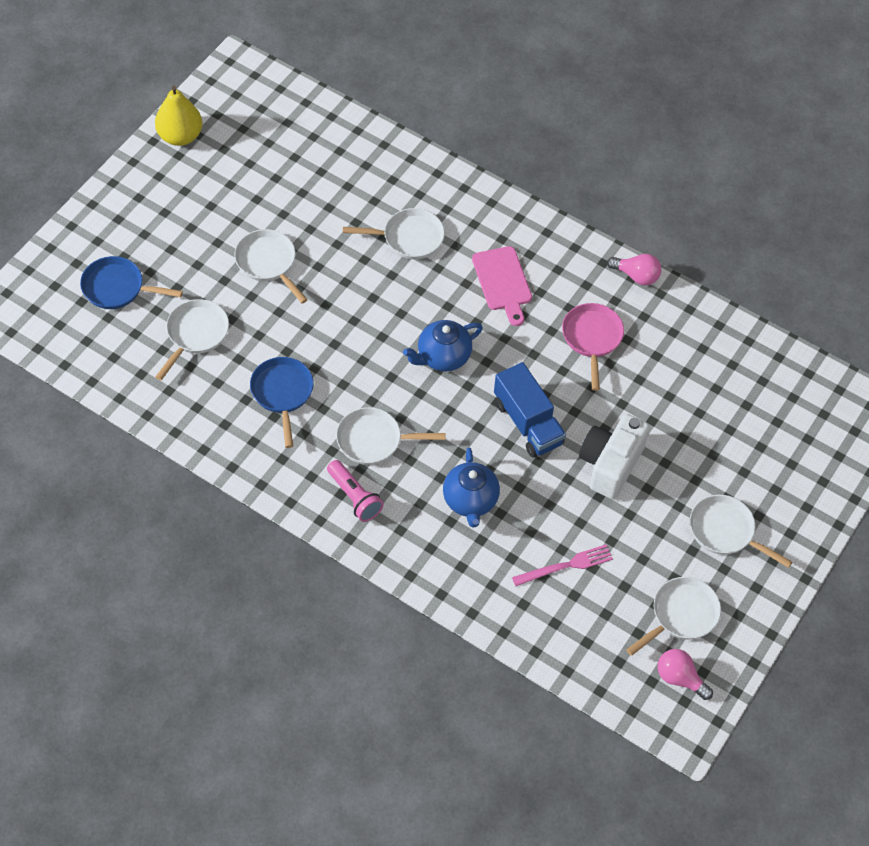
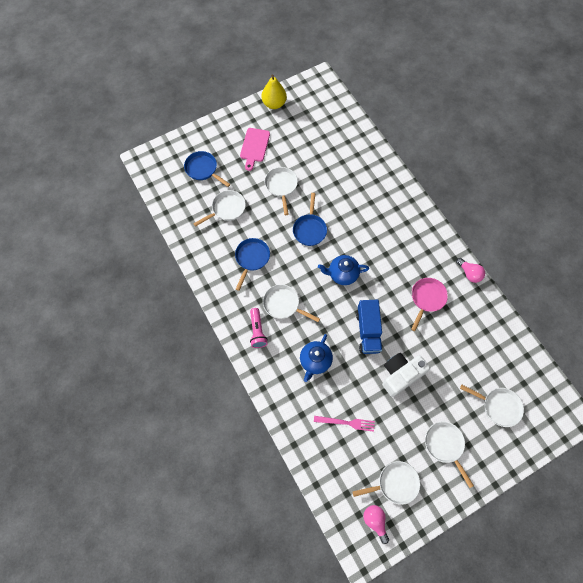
camera: 30 degrees right, 10 degrees up
white pan [343,208,445,259] -> white pan moved to [460,385,524,427]
pink cutting board [472,246,532,326] -> pink cutting board moved to [240,128,270,171]
none -> blue pan [293,193,327,246]

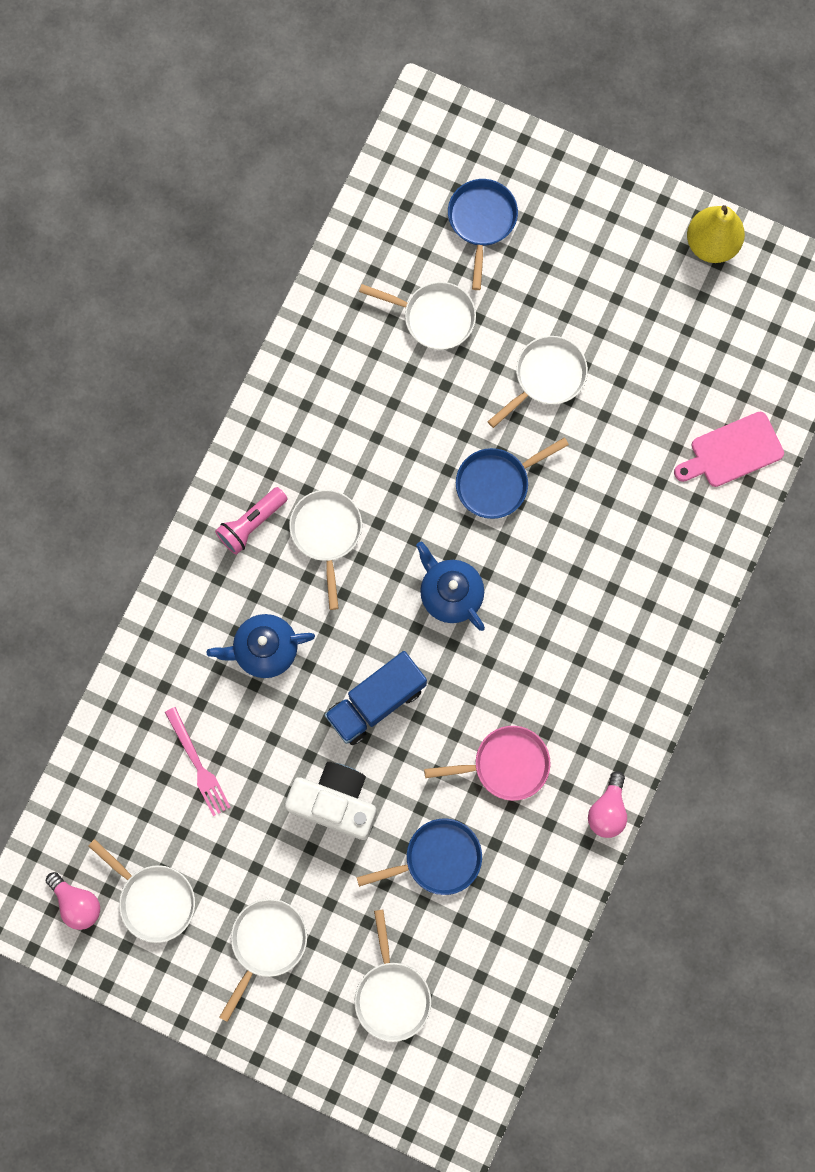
camera: 55 degrees right, 10 degrees up
blue pan [235,238,270,291] -> blue pan moved to [357,819,482,895]
pink cutting board [240,128,270,171] -> pink cutting board moved to [674,412,784,487]
pink light bulb [363,505,389,544] -> pink light bulb turned 105 degrees clockwise [46,872,100,930]

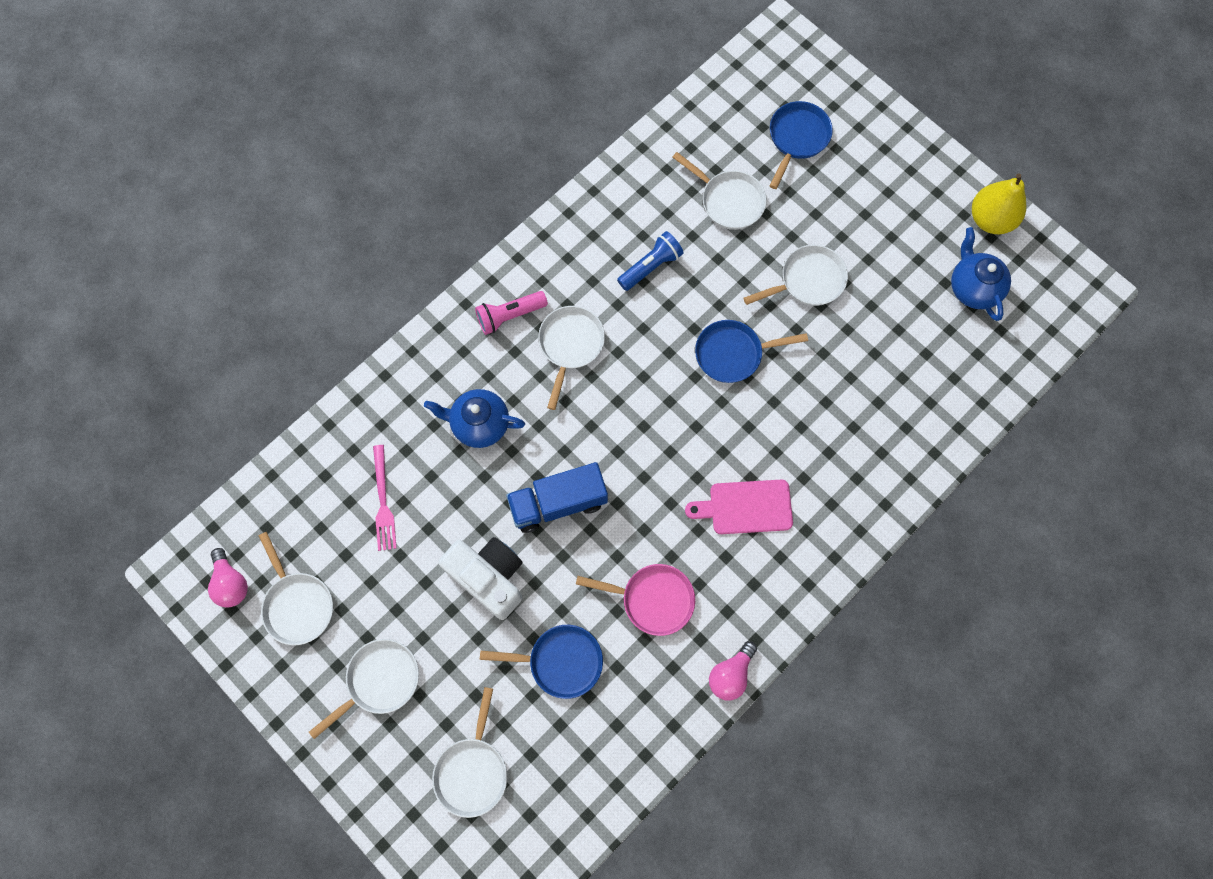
camera: 20 degrees right, 5 degrees down
blue teapot [416,542,485,631] -> blue teapot moved to [951,227,1011,321]
pink cutting board [674,412,784,487] -> pink cutting board moved to [685,480,793,534]
none -> blue flashlight [617,231,683,291]

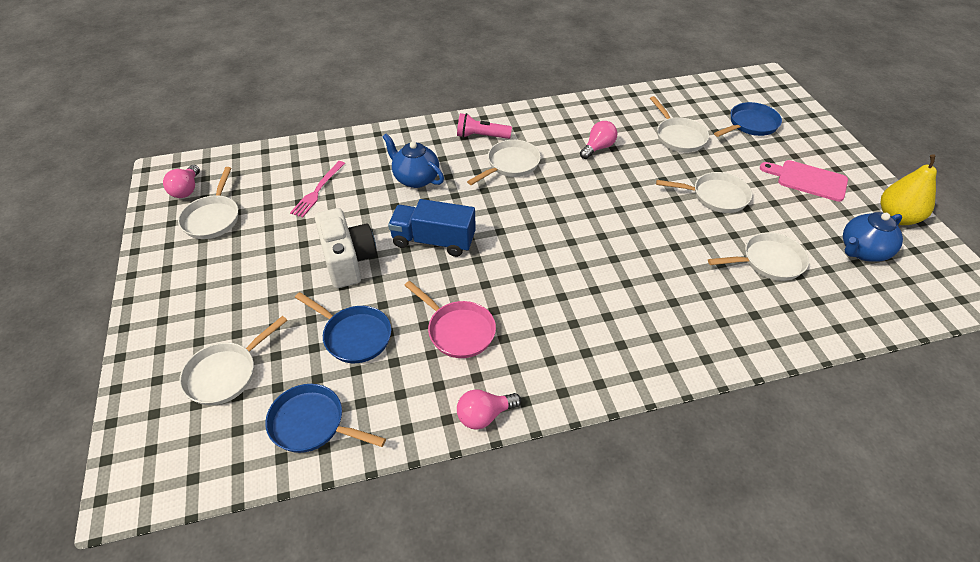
camera: 30 degrees right, 25 degrees down
white pan [309,639,419,739] -> white pan moved to [708,232,809,281]
blue flashlight [617,231,683,291] -> pink light bulb [580,121,617,159]
pink cutting board [685,480,793,534] -> pink cutting board moved to [760,160,848,202]
blue pan [695,320,808,383] -> blue pan moved to [265,384,386,453]
blue teapot [951,227,1011,321] -> blue teapot turned 135 degrees counterclockwise [843,212,903,262]

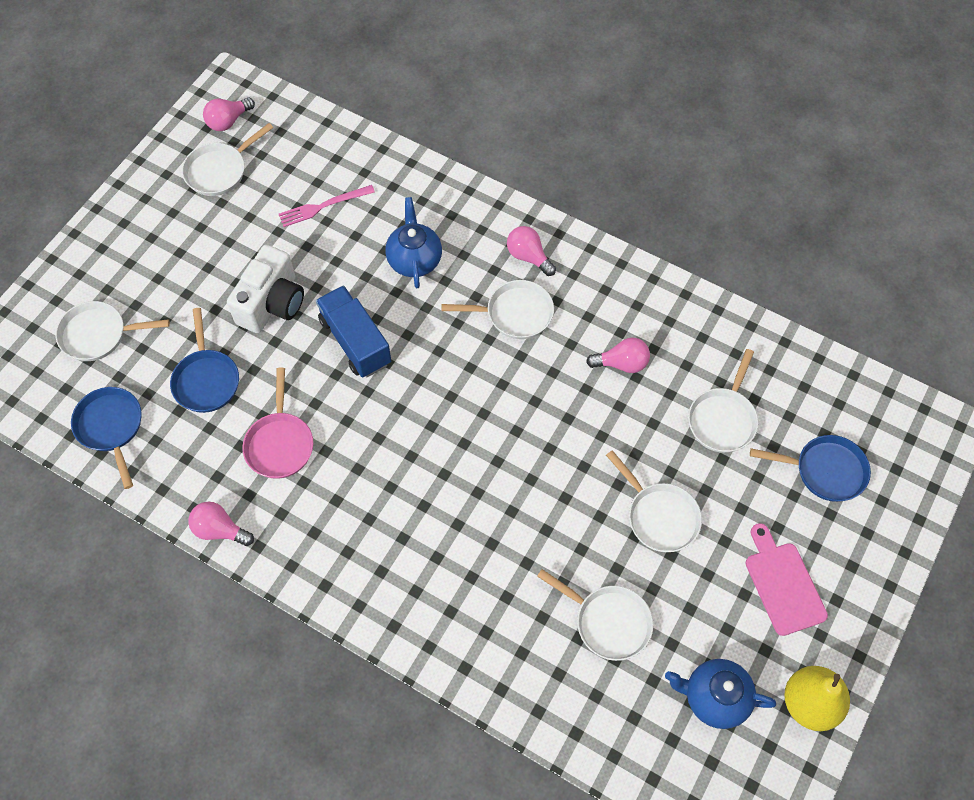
camera: 45 degrees right, 15 degrees up
pink flashlight [457,113,512,139] -> pink light bulb [507,226,556,276]

